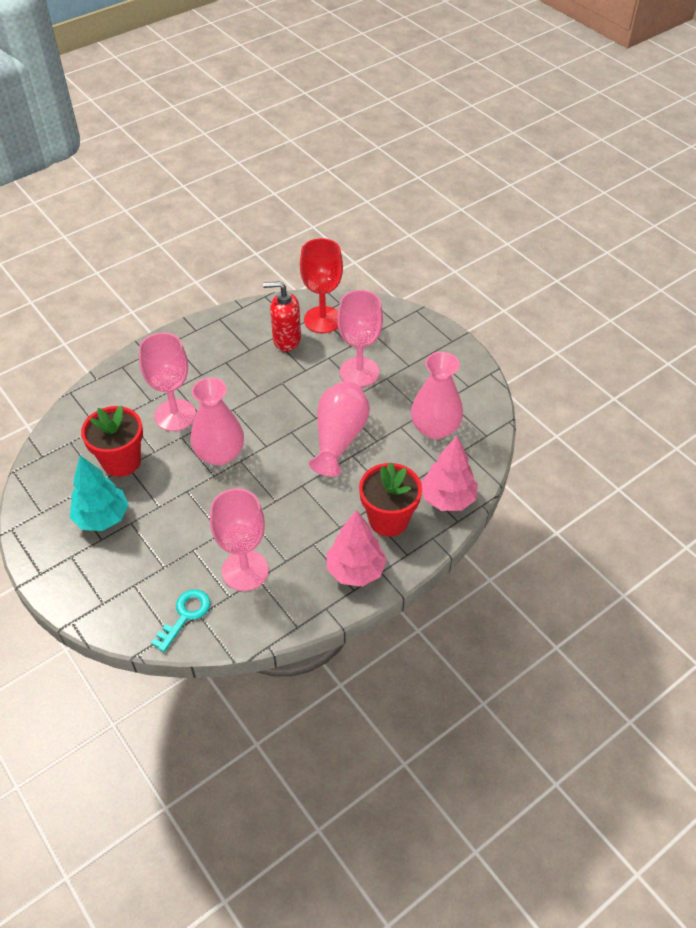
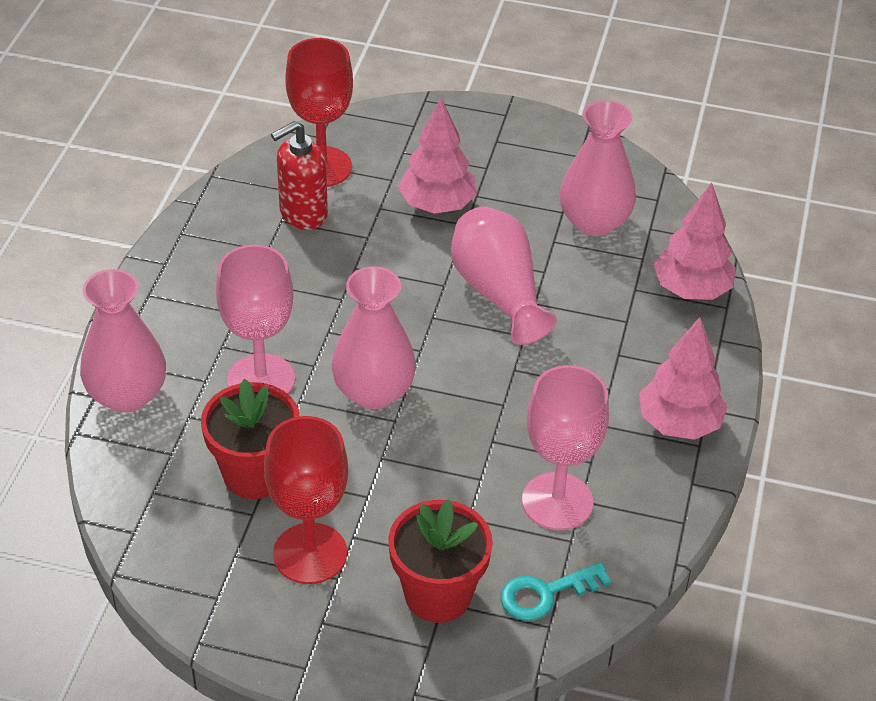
camera: 40 degrees left, 5 degrees down
turquoise tree [70,455,129,531] -> red goblet [264,416,348,584]
turquoise key [151,589,210,652] -> turquoise key turned 105 degrees counterclockwise [501,562,612,621]
pink goblet [337,290,383,387] -> pink tree [398,98,477,214]
red flower pot [359,463,422,537] -> red flower pot moved to [388,499,493,623]
none -> pink vase [80,269,166,413]

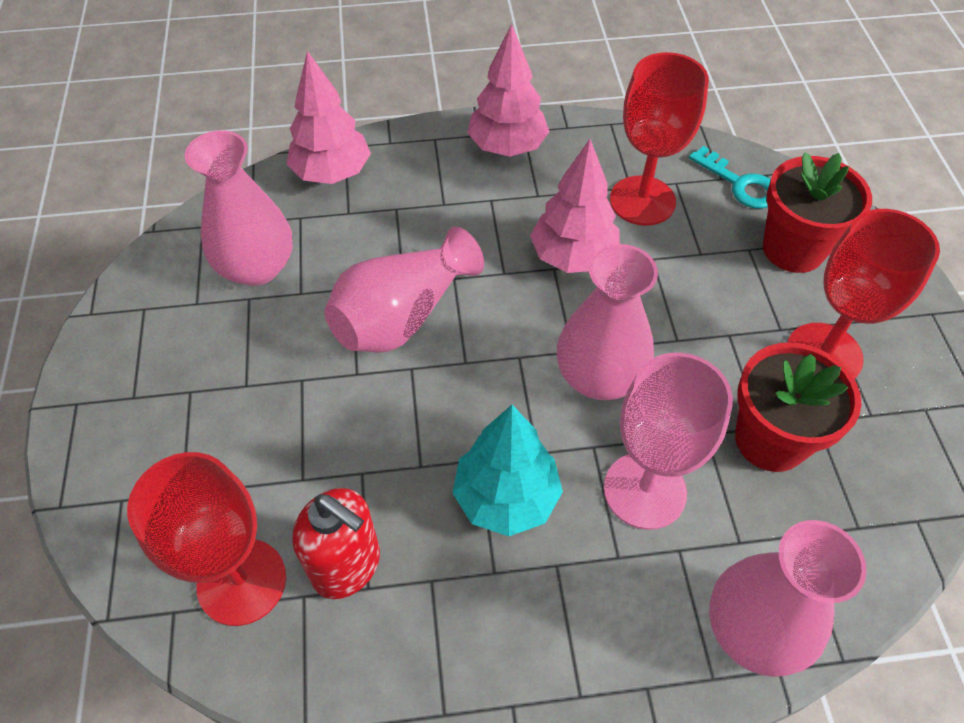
camera: 110 degrees left, 10 degrees up
pink tree [398,98,477,214] -> pink tree moved to [530,139,620,273]
pink goblet [522,365,609,530] -> red goblet [610,52,709,226]
none -> turquoise tree [452,405,563,536]

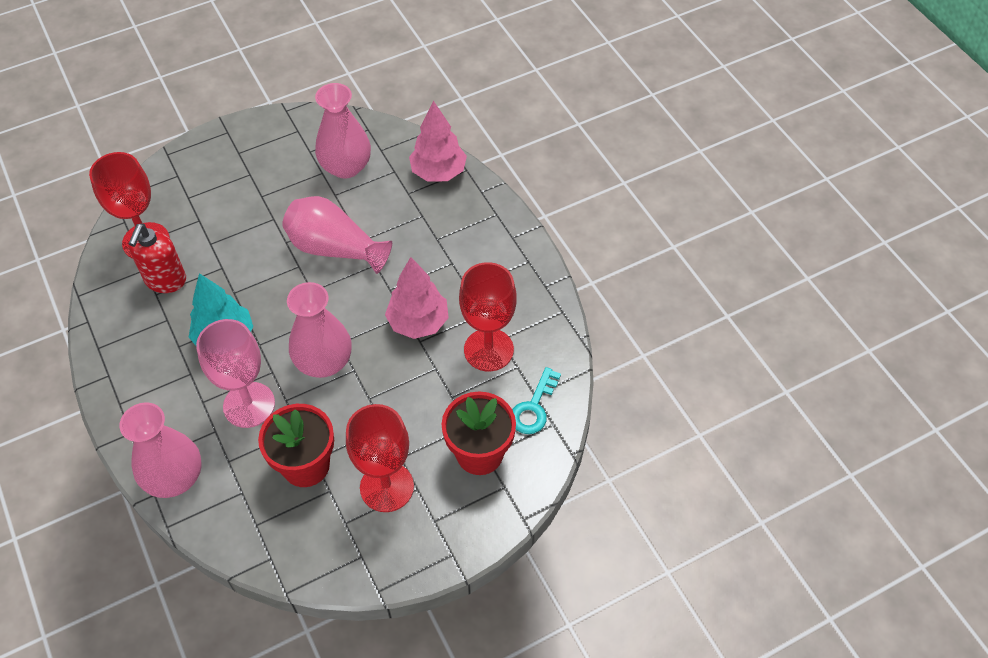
camera: 70 degrees right, 0 degrees up
pink tree [467,24,550,157] -> none

